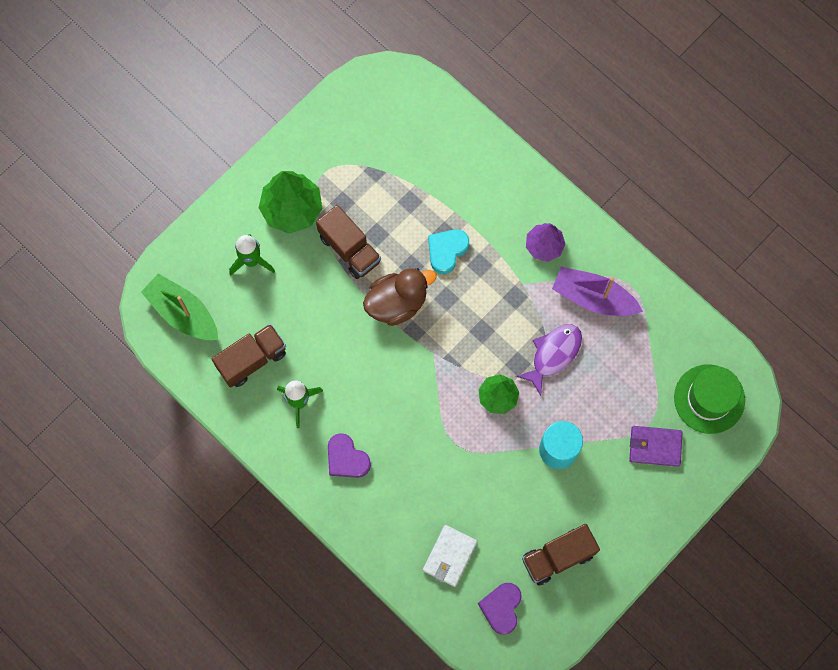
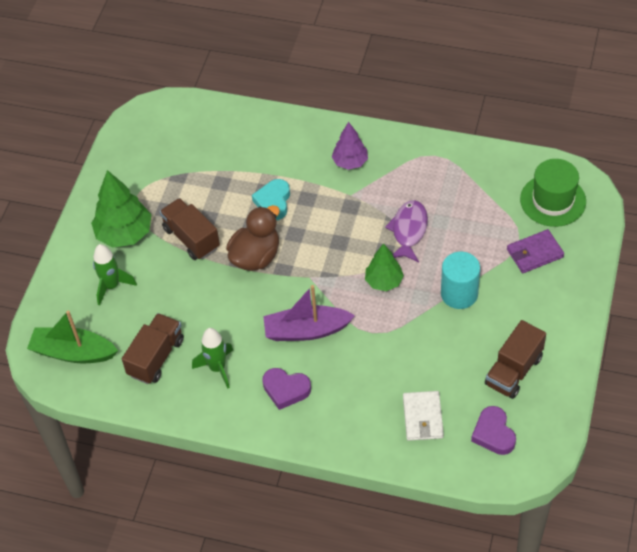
camera: 25 degrees left, 20 degrees down
brown truck [316,205,381,279] -> brown truck turned 150 degrees counterclockwise [160,198,220,260]
purple boat [552,267,643,316] -> purple boat moved to [263,285,355,341]

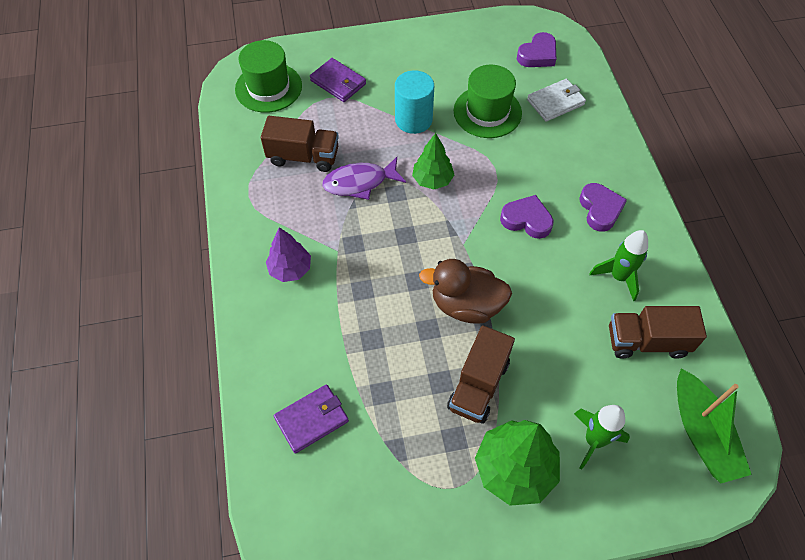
camera: 120 degrees left, 5 degrees up
turquoise heart [252,179,290,220] -> none
purple boat [263,285,355,341] -> purple heart [500,195,554,239]
brown truck [485,320,546,399] -> brown truck moved to [261,116,339,172]
none -> purple wallet [274,384,349,454]
none -> green hat [453,65,522,138]

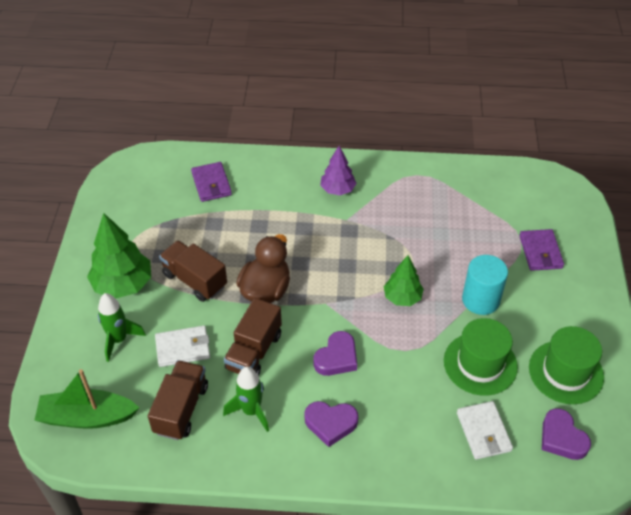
camera: 105 degrees right, 10 degrees down
green hat [235,40,302,113] -> green hat moved to [529,326,604,404]
brown truck [261,116,339,172] -> brown truck moved to [224,298,282,376]
purple wallet [310,58,366,102] -> purple wallet turned 60 degrees counterclockwise [519,229,564,271]
purple fish [322,157,406,200] -> none
none -> white wallet [155,325,210,367]

